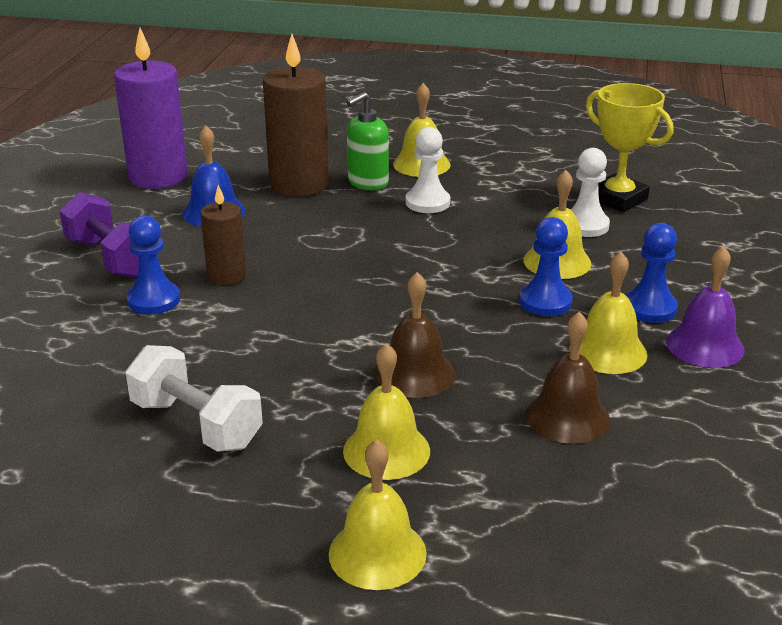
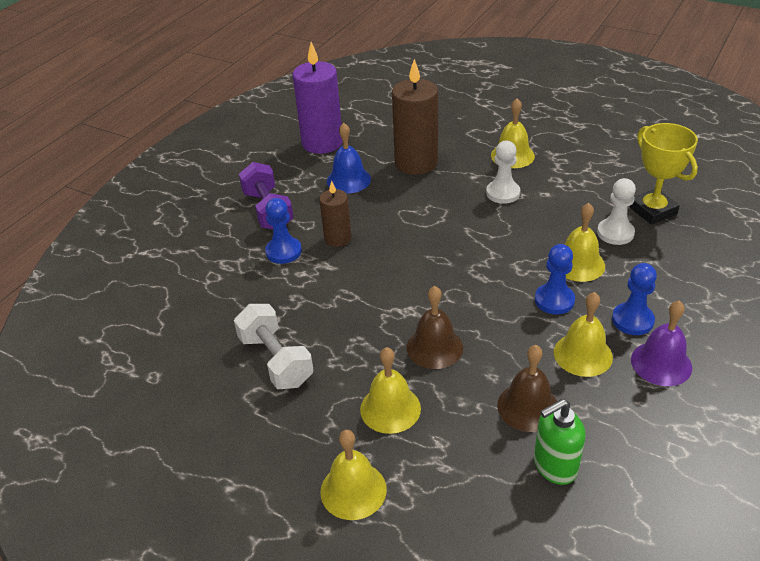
camera: 20 degrees right, 10 degrees up
green soap dispenser [346,92,389,190] -> green soap dispenser moved to [534,399,585,485]

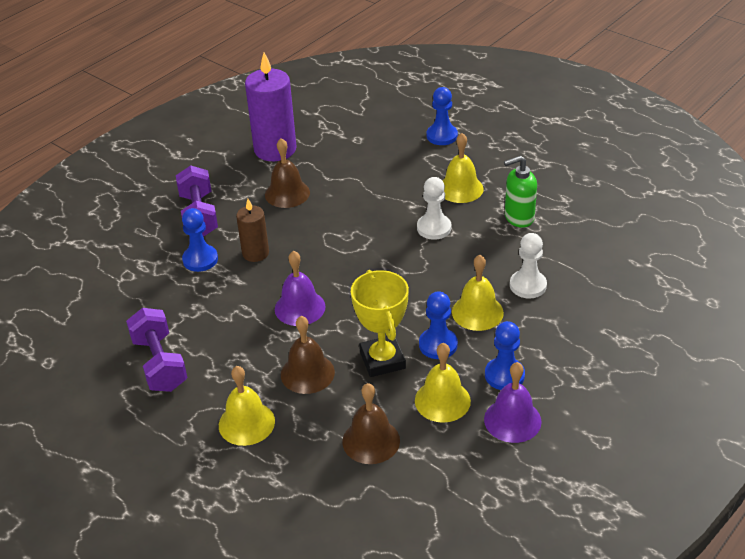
camera: 10 degrees right, 0 degrees up
white dumbbell [234,304,314,389] -> purple dumbbell [126,308,187,392]
yellow bell [321,430,387,520] -> none
blue bell [327,123,371,194] -> brown bell [265,138,310,208]
brown candle [392,59,438,175] -> none
green soap dispenser [534,399,585,485] -> green soap dispenser moved to [504,156,537,228]
yellow trophy [629,123,698,225] -> yellow trophy moved to [351,270,409,377]
none -> purple bell [275,251,325,326]
none -> blue pawn [426,87,458,145]

